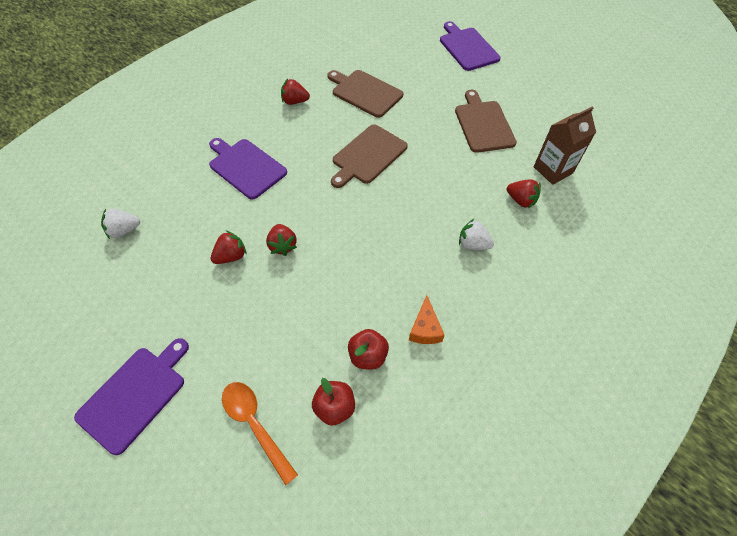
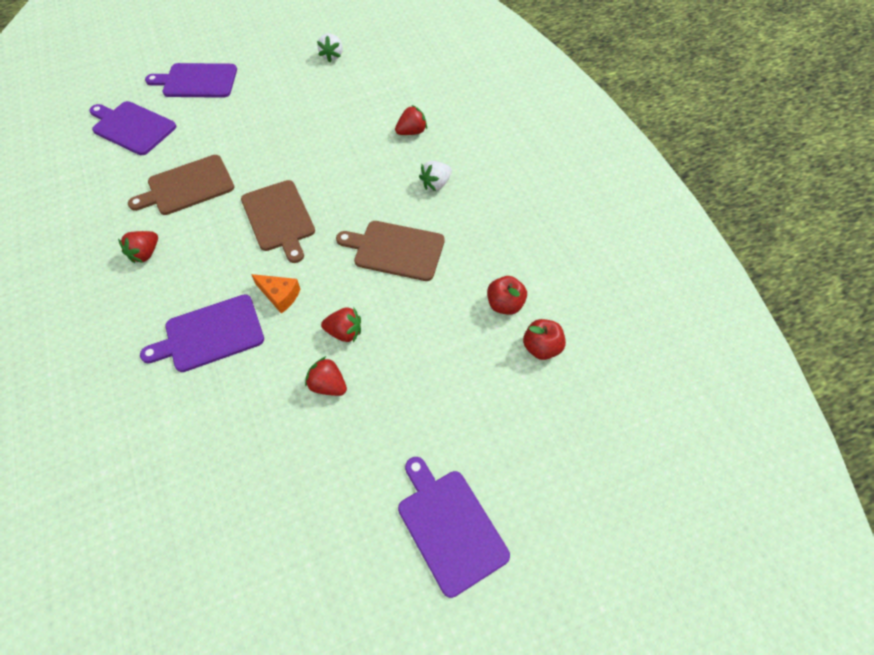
camera: 65 degrees left, 0 degrees up
white strawberry [101,209,140,239] -> white strawberry moved to [317,33,343,62]
red strawberry [211,231,247,264] -> red strawberry turned 45 degrees counterclockwise [305,356,347,396]
orange spoon [222,382,298,485] -> none
orange cheese [409,295,445,344] -> orange cheese moved to [251,274,300,314]
brown cutting board [455,90,517,153] -> brown cutting board moved to [336,221,445,281]
brown carton [534,106,596,185] -> none
none -> purple cutting board [89,101,177,155]

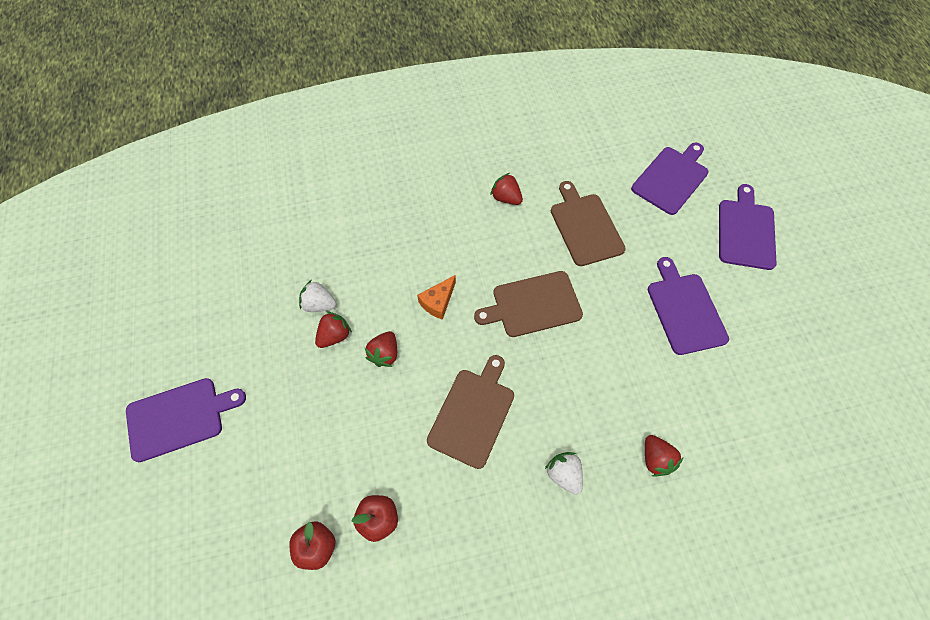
camera: 100 degrees right, 5 degrees up
purple cutting board [140,294,264,372] -> purple cutting board moved to [648,257,729,355]
white strawberry [317,33,343,62] -> white strawberry moved to [299,280,336,312]

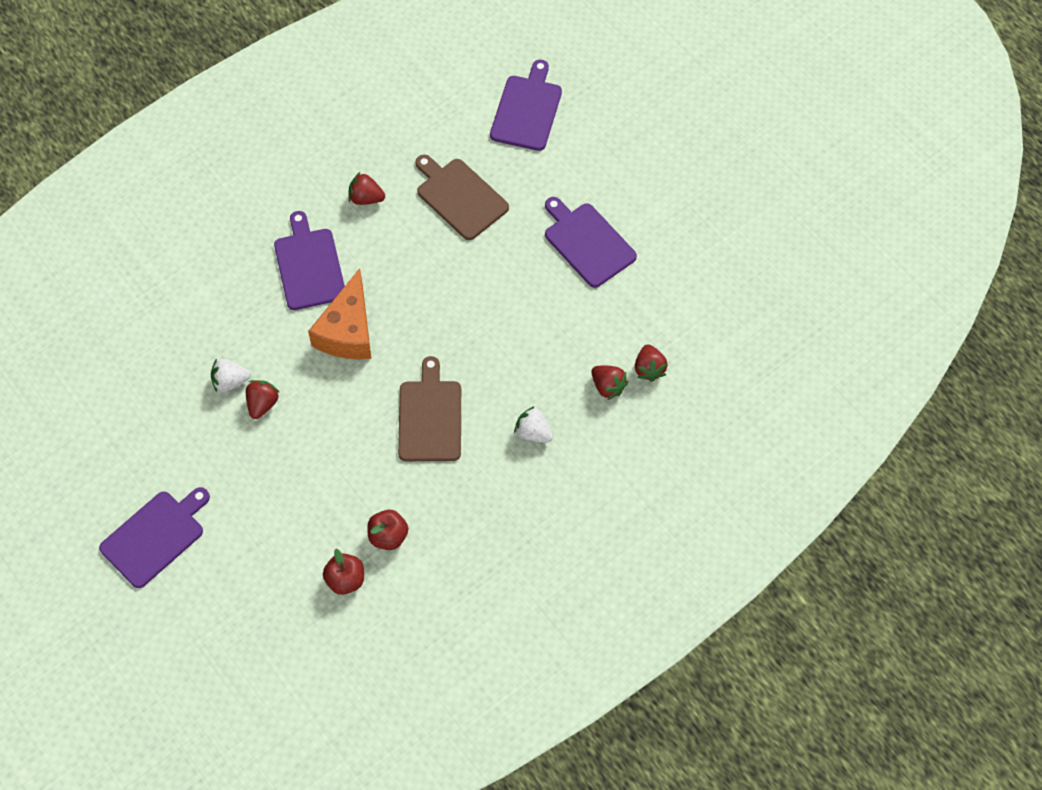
camera: 25 degrees left, 0 degrees up
red strawberry [365,331,397,367] -> red strawberry moved to [635,344,668,382]
orange cheese [417,275,456,320] -> orange cheese [308,268,371,359], size x1.86
brown cutting board [474,271,583,337] -> none
purple cutting board [719,184,777,270] -> purple cutting board moved to [274,211,345,310]

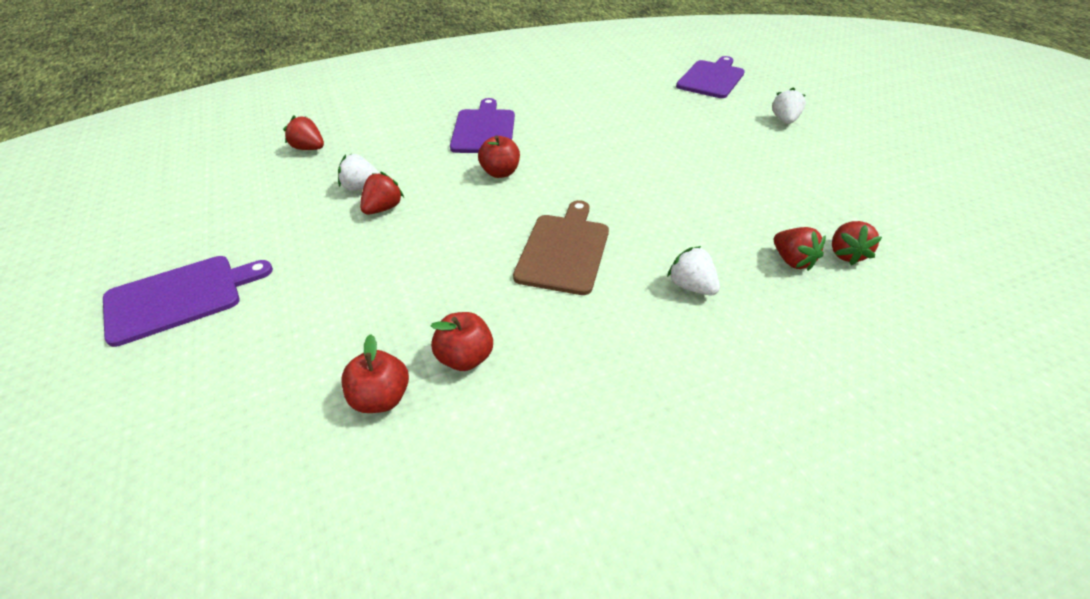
camera: 15 degrees right, 20 degrees down
orange cheese [308,268,371,359] -> red apple [478,135,520,178]
red strawberry [348,172,385,205] -> red strawberry moved to [283,116,324,150]
brown cutting board [415,155,509,240] -> none
purple cutting board [545,197,637,288] -> none
none -> white strawberry [772,87,806,124]

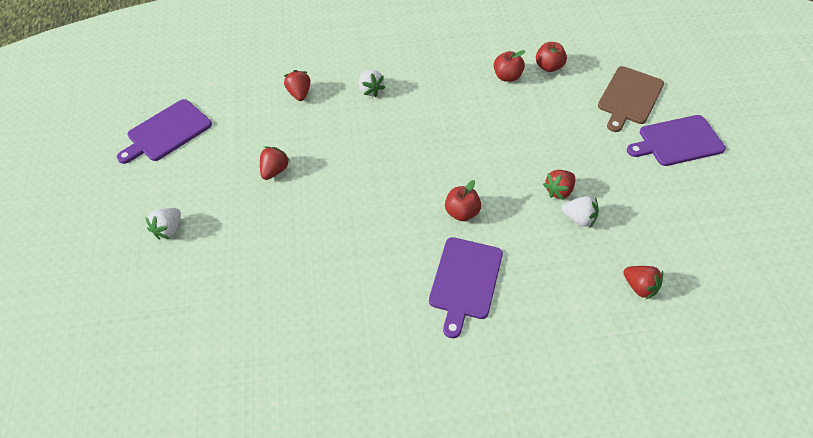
camera: 165 degrees left, 10 degrees up
brown cutting board [513,200,609,295] -> brown cutting board moved to [598,66,664,132]
purple cutting board [676,56,745,98] -> purple cutting board moved to [117,99,212,164]
red strawberry [832,221,882,265] -> red strawberry moved to [260,147,290,180]

